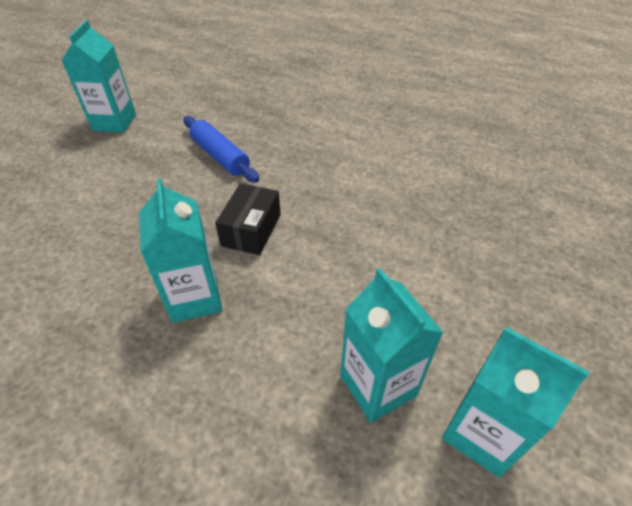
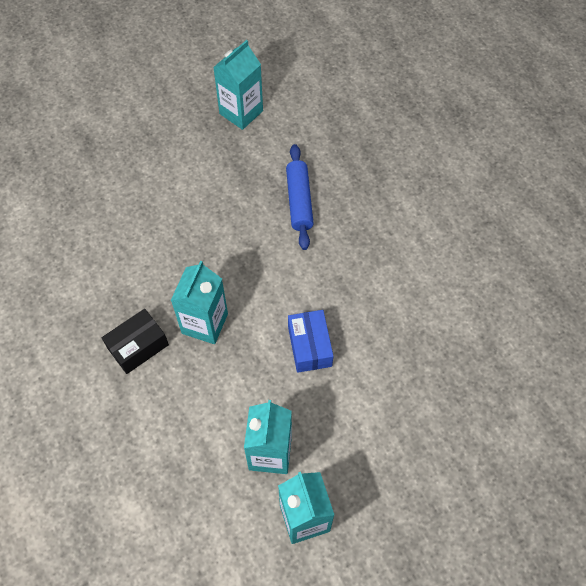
camera: 35 degrees right, 15 degrees up
black box [215,183,281,255] -> black box moved to [102,309,169,374]
none -> blue box [288,310,333,373]

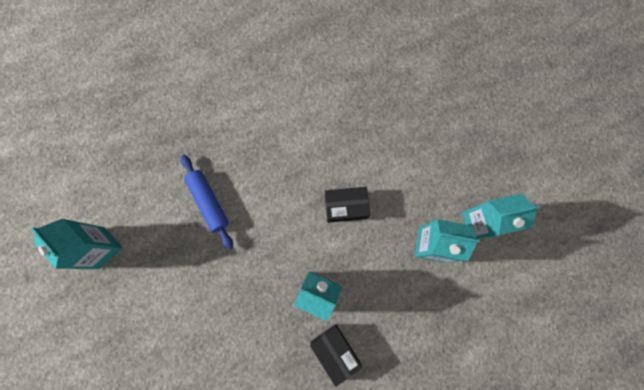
camera: 85 degrees left, 15 degrees up
blue rolling pin [286,144,314,250] -> blue rolling pin turned 60 degrees clockwise [181,155,233,250]
blue box [288,310,333,373] -> black box [325,187,370,223]

